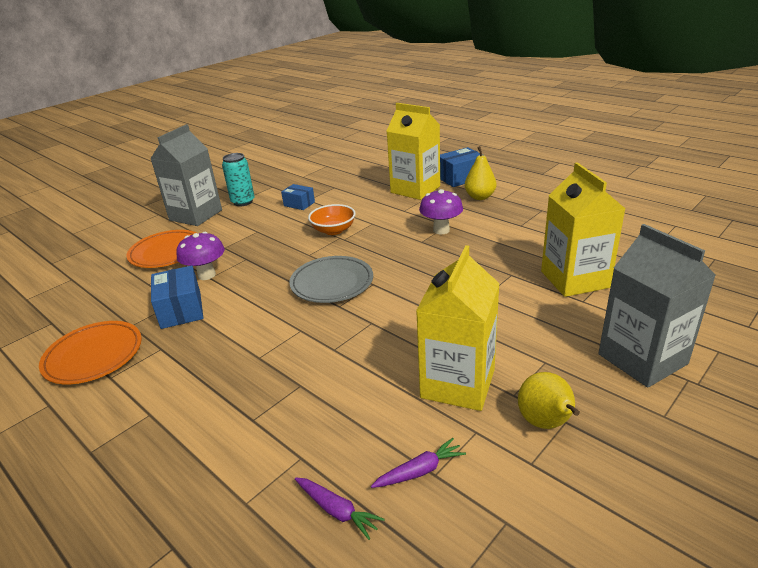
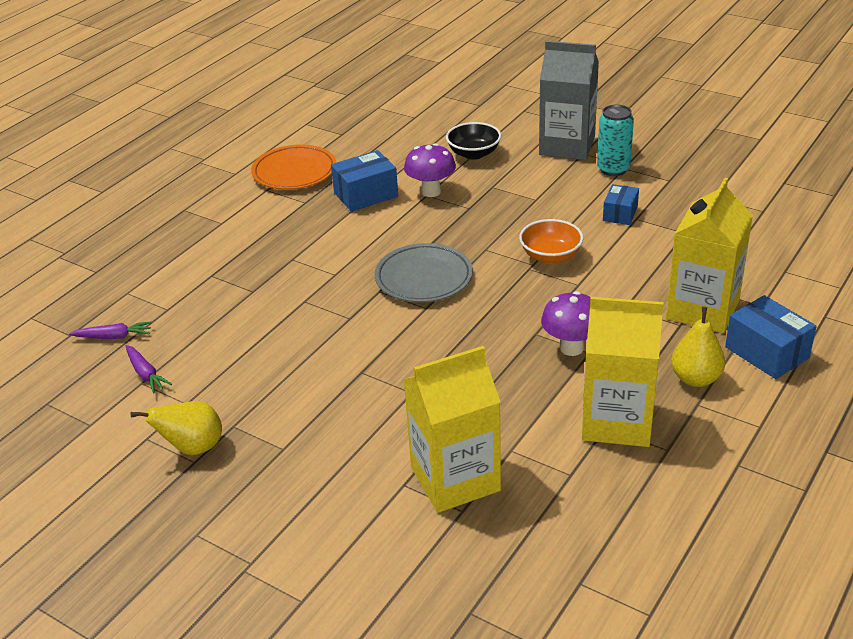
camera: 80 degrees right, 5 degrees up
orange plate [126,230,196,268] -> black bowl [446,122,501,160]
purple carrot [295,477,385,540] -> purple carrot turned 120 degrees counterclockwise [69,321,152,339]
yellow carton [416,245,500,411] -> yellow carton moved to [582,297,664,447]
grey carton [598,224,716,388] -> none

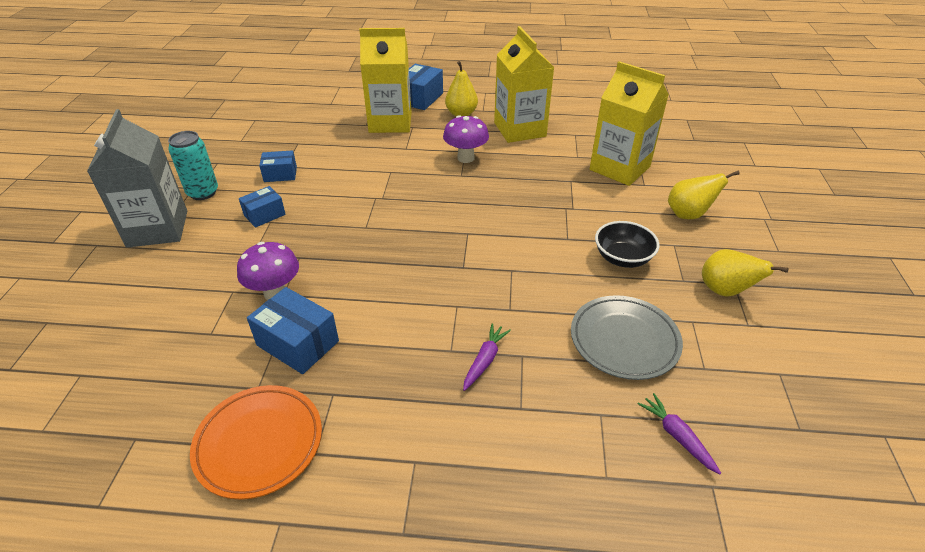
camera: 120 degrees left, 5 degrees up
purple carrot [126,345,172,394] -> purple carrot moved to [463,323,511,391]
grey plate [374,243,473,302] -> grey plate moved to [571,295,683,380]
black bowl [446,122,501,160] -> black bowl moved to [595,221,659,268]
orange bowl [519,219,583,264] -> none
none -> blue box [239,186,286,228]
none -> yellow pear [668,171,740,219]

